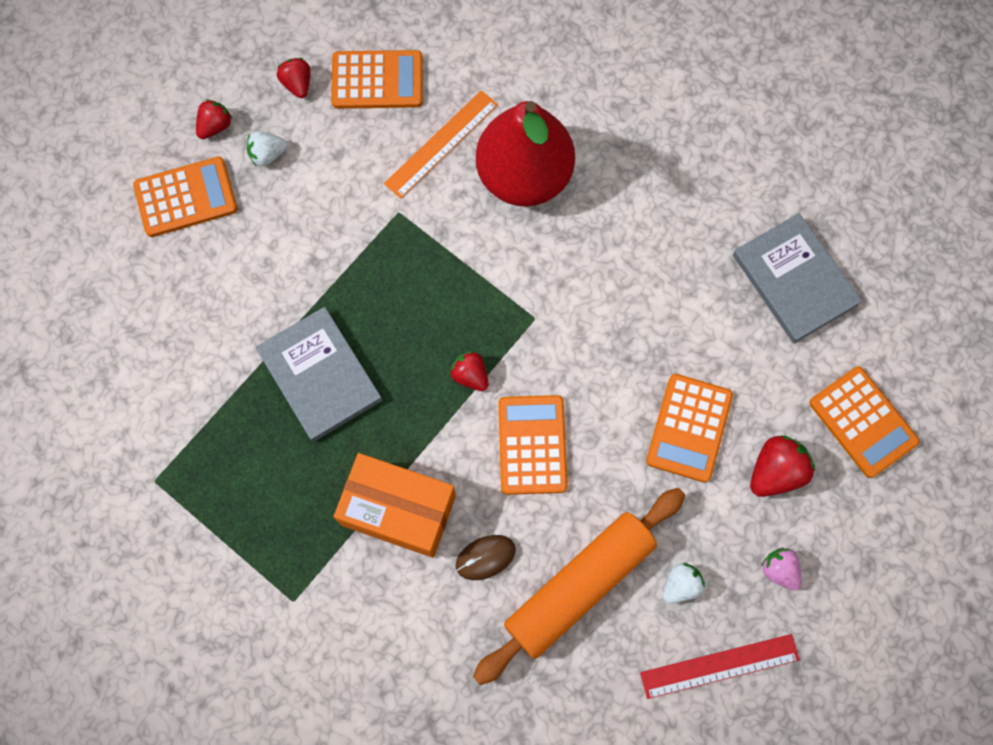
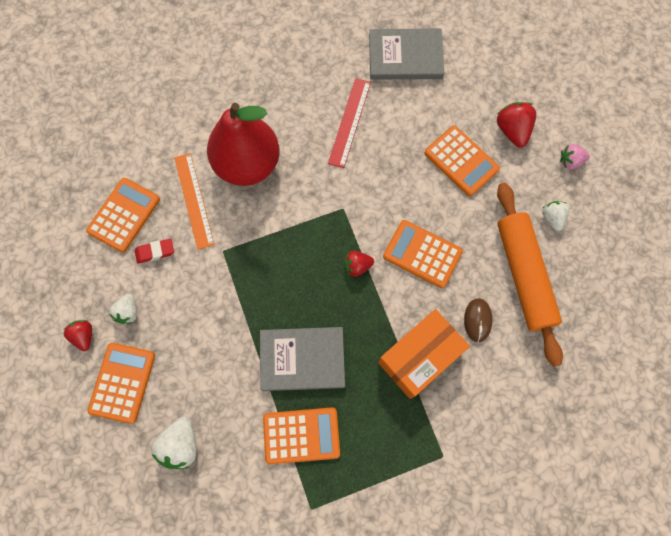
camera: 60 degrees left, 0 degrees up
red strawberry [277,58,310,98] -> none
red ruler [640,634,800,699] -> red ruler moved to [328,78,371,168]
orange calculator [810,367,920,478] -> orange calculator moved to [263,407,340,464]
none -> red eraser [135,238,174,264]
none -> white strawberry [152,417,196,469]

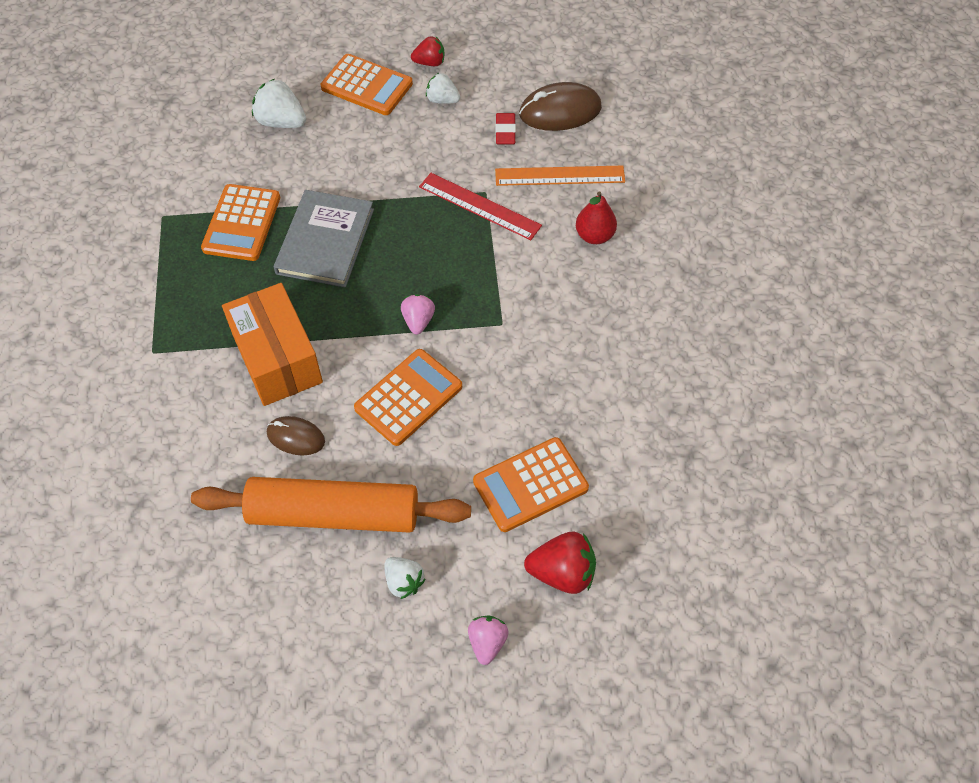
camera: 105 degrees right, 15 degrees down
orange calculator [86,178,160,253] -> brown mouse [519,82,602,131]
red pear [207,103,280,186] -> red pear [576,192,617,244], size x0.45
red ruler [328,78,371,168] -> red ruler moved to [419,173,542,240]
red strawberry [344,251,374,277] -> pink strawberry [401,294,435,335]
grey book [369,28,444,80] -> none
white strawberry [542,201,569,231] -> white strawberry turned 45 degrees clockwise [384,557,426,599]

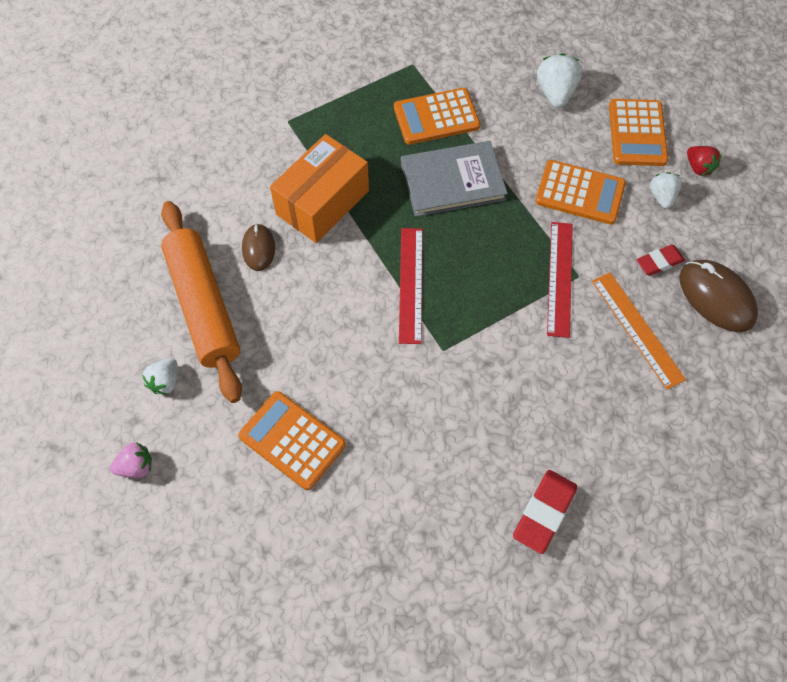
camera: 65 degrees right, 5 degrees up
orange calculator [354,349,462,446] -> orange calculator moved to [535,160,626,225]
pink strawberry [401,294,435,335] -> red ruler [399,228,423,344]
red strawberry [524,532,596,594] -> none
red pear [576,192,617,244] -> none
none -> red eraser [513,470,577,554]

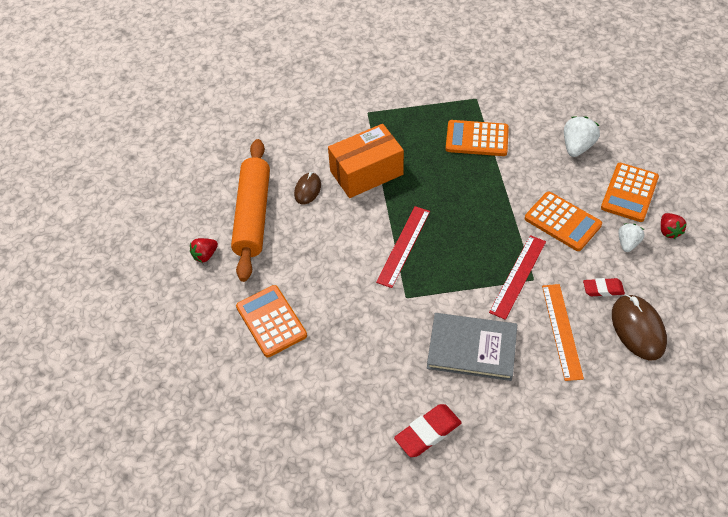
camera: 25 degrees right, 10 degrees down
pink strawberry [110,442,152,478] -> none
white strawberry [142,358,178,395] -> red strawberry [190,238,218,262]
grey book [401,141,508,217] -> grey book moved to [427,313,517,381]

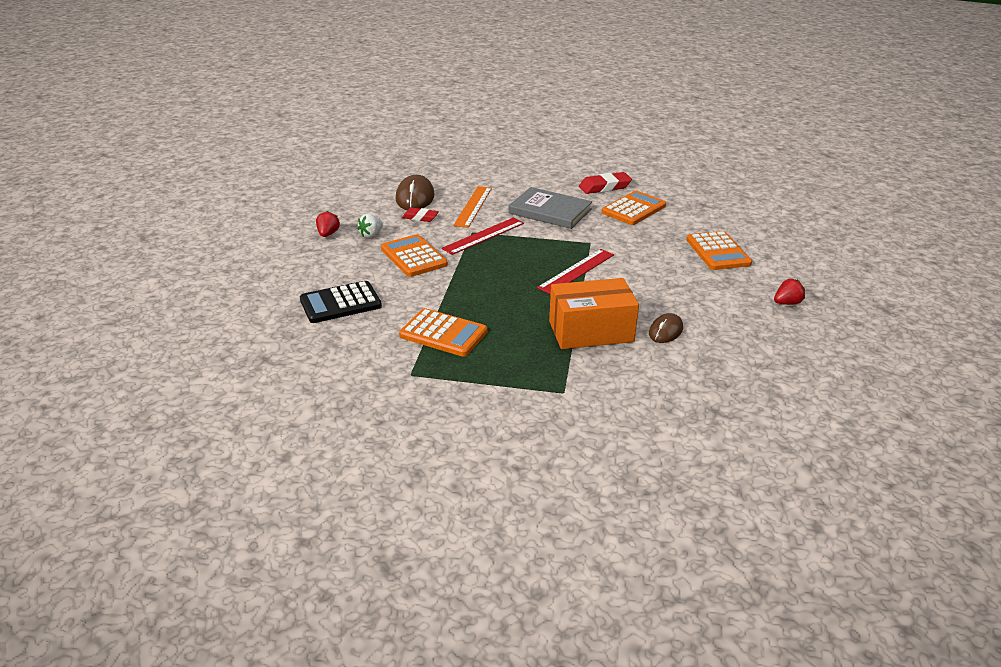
camera: 165 degrees left, 20 degrees down
orange rolling pin [231,139,270,282] -> none
white strawberry [564,116,600,157] -> black calculator [300,281,382,323]
orange calculator [601,163,659,222] -> orange calculator moved to [601,191,666,225]

